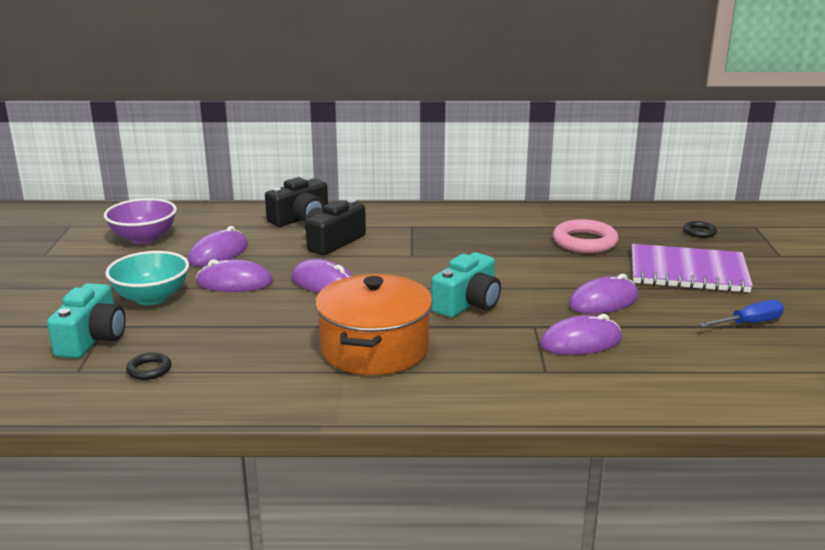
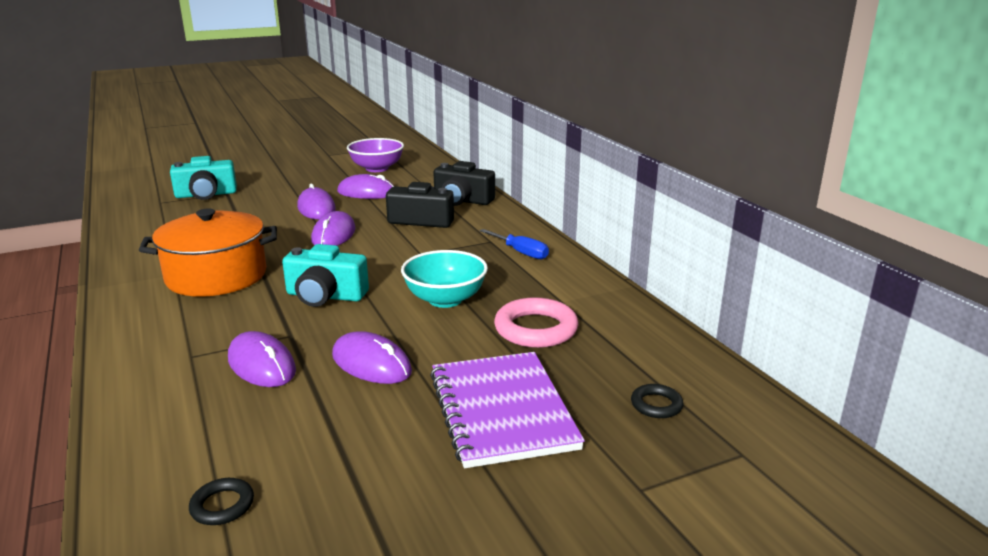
camera: 65 degrees right, 0 degrees up
turquoise bowl [105,251,189,305] -> turquoise bowl moved to [401,250,488,308]
black ring [126,353,171,380] -> black ring moved to [189,478,254,525]
blue screwdriver [699,300,784,327] -> blue screwdriver moved to [480,229,549,259]

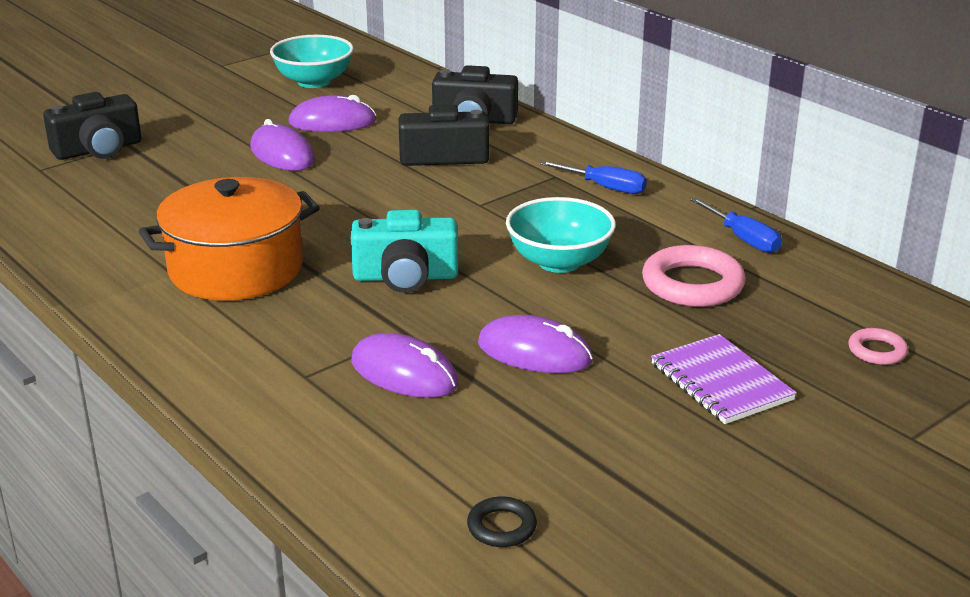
camera: 15 degrees left, 5 degrees up
turquoise camera [170,156,237,200] -> black camera [43,92,142,160]
purple mouse [311,211,356,246] -> none
purple bowl [347,138,404,172] -> turquoise bowl [270,35,354,88]
purple notebook [430,352,585,468] -> purple notebook [651,334,797,424], size x0.66
black ring [631,384,683,418] -> pink ring [848,328,908,365]
none -> blue screwdriver [690,197,782,253]

